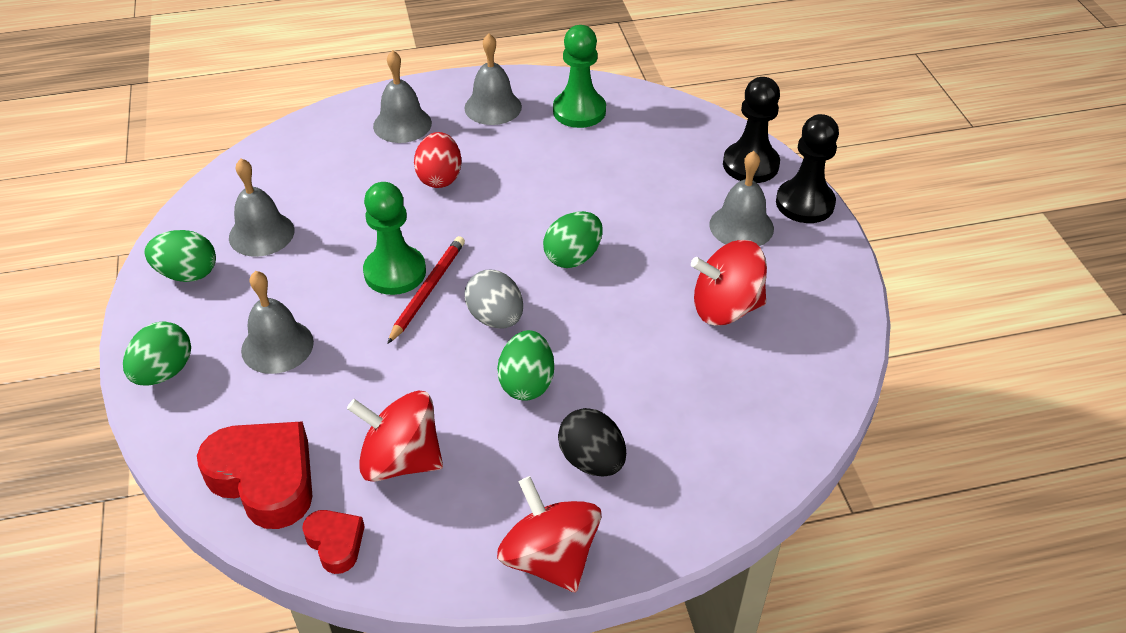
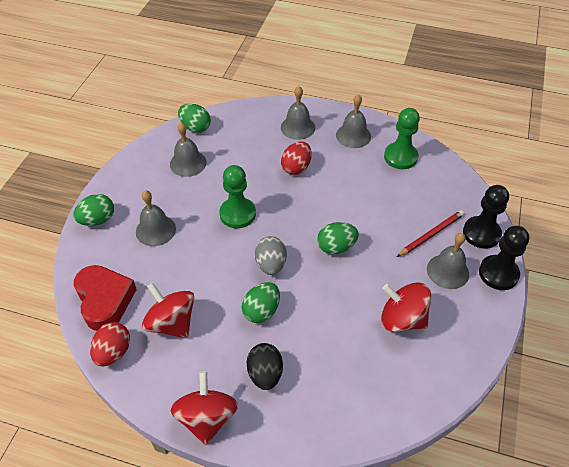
camera: 30 degrees right, 5 degrees up
green egg [144,230,216,282] -> green egg moved to [178,103,211,133]
red heart [302,510,365,574] -> red egg [90,322,130,366]
red pencil [387,236,465,344] -> red pencil moved to [397,210,464,257]

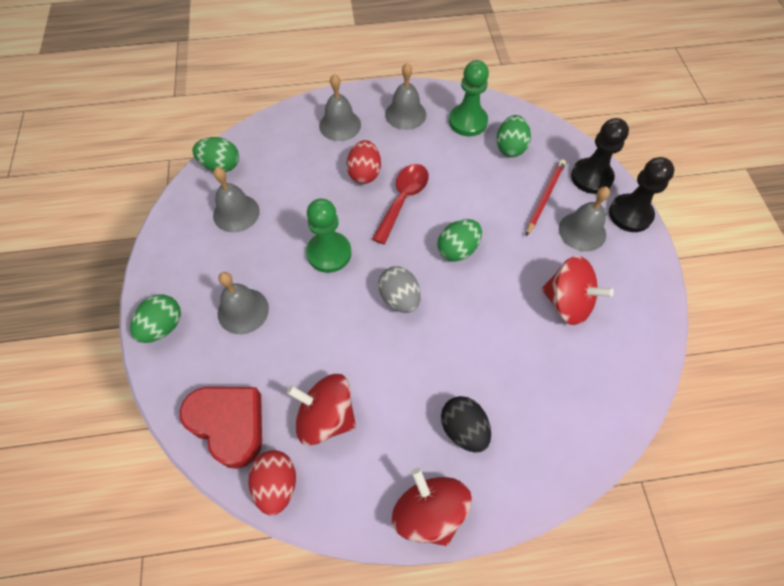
camera: 25 degrees left, 10 degrees up
green egg [242,282,280,323] -> green egg moved to [496,115,531,157]
red spinning top [381,282,431,332] -> red spinning top turned 150 degrees counterclockwise [542,256,614,325]
none -> red spoon [372,164,429,244]

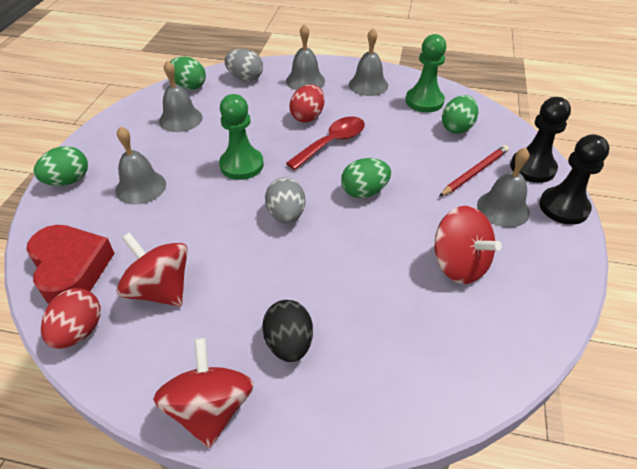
camera: 20 degrees right, 15 degrees down
none -> grey egg [224,49,263,81]

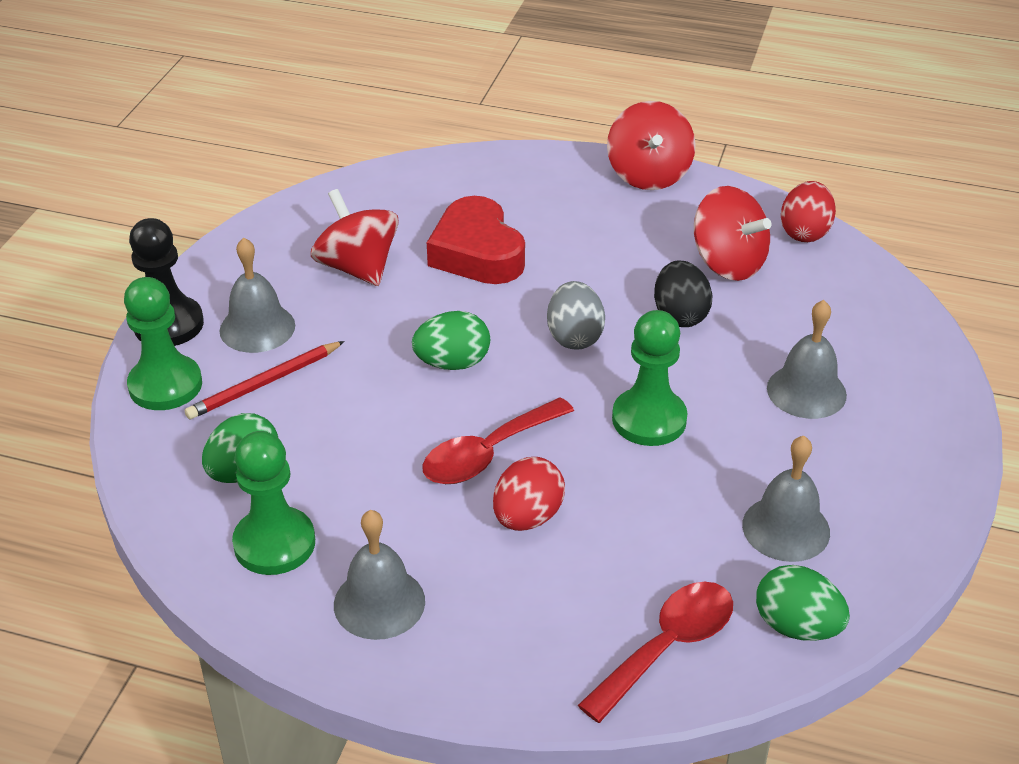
camera: 175 degrees left, 5 degrees down
red heart [26,225,115,303] -> red heart moved to [427,196,525,284]
green egg [33,146,88,186] -> none
grey egg [224,49,263,81] -> red spoon [578,582,733,723]
black egg [262,300,313,362] -> black egg moved to [654,260,712,327]
grey bell [286,24,325,90] -> none
black pawn [510,97,571,183] -> green pawn [124,277,202,410]

